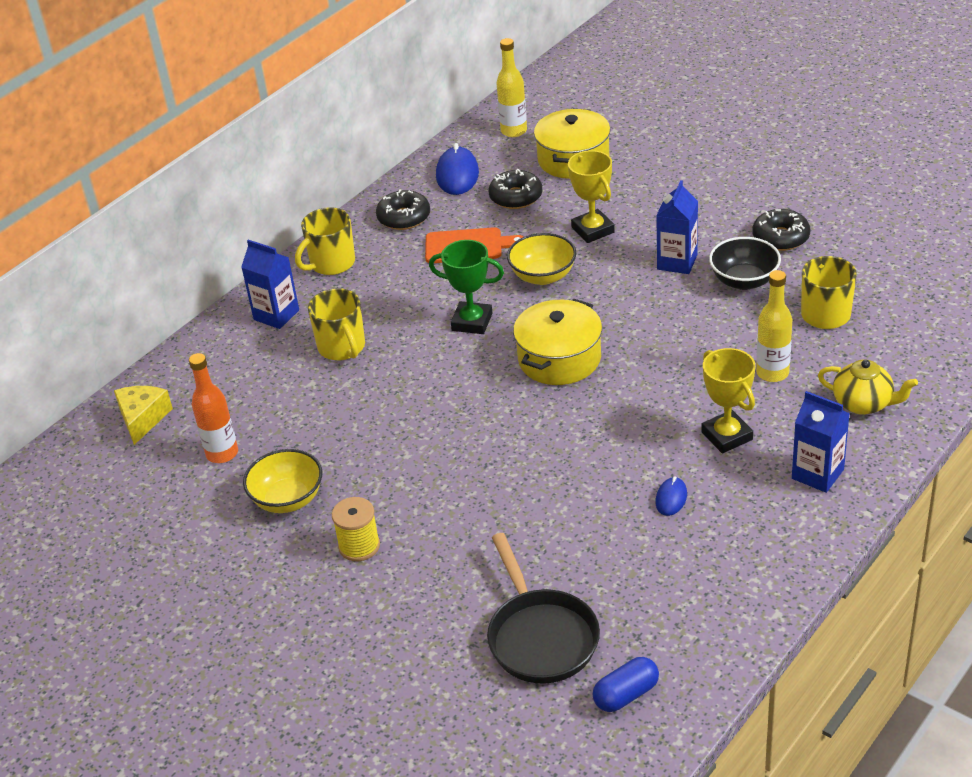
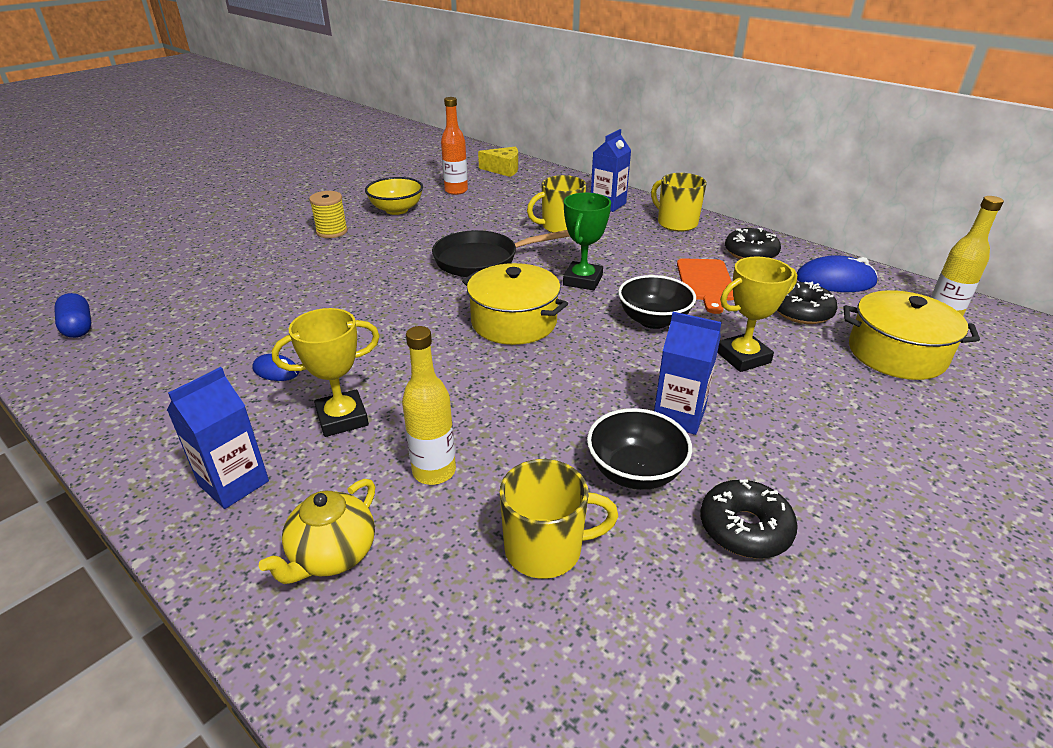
camera: 90 degrees right, 5 degrees down
black pan [487,533,600,684] -> black pan moved to [432,230,570,277]
yellow bowl [507,233,576,285] -> black bowl [618,275,696,329]

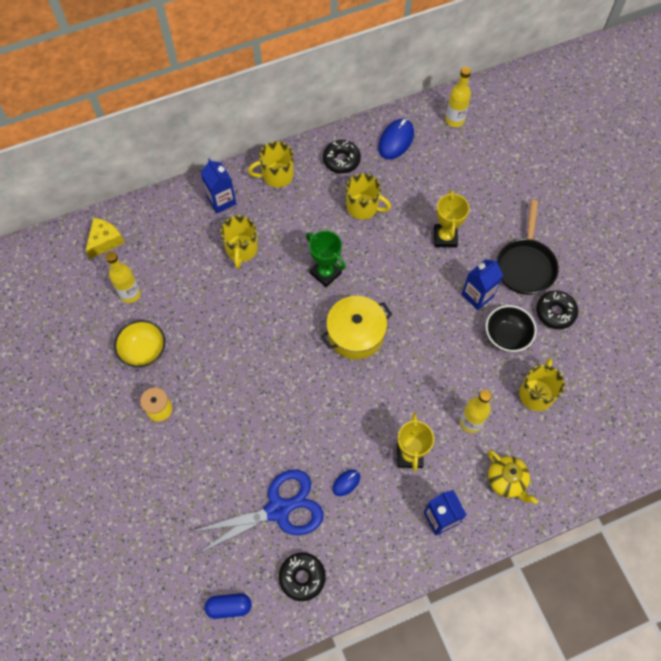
camera: 65 degrees left, 30 degrees up
black pan [432,230,570,277] -> black pan moved to [497,200,559,295]
orange bottle [441,97,468,195] -> yellow bottle [105,251,141,303]
black bowl [618,275,696,329] -> none
orange cutting board [677,258,734,314] -> yellow mug [346,173,391,220]
black donut [777,282,838,324] -> black donut moved to [279,552,326,601]
yellow pot [843,290,980,380] -> none
none -> blue scissors [191,470,324,555]

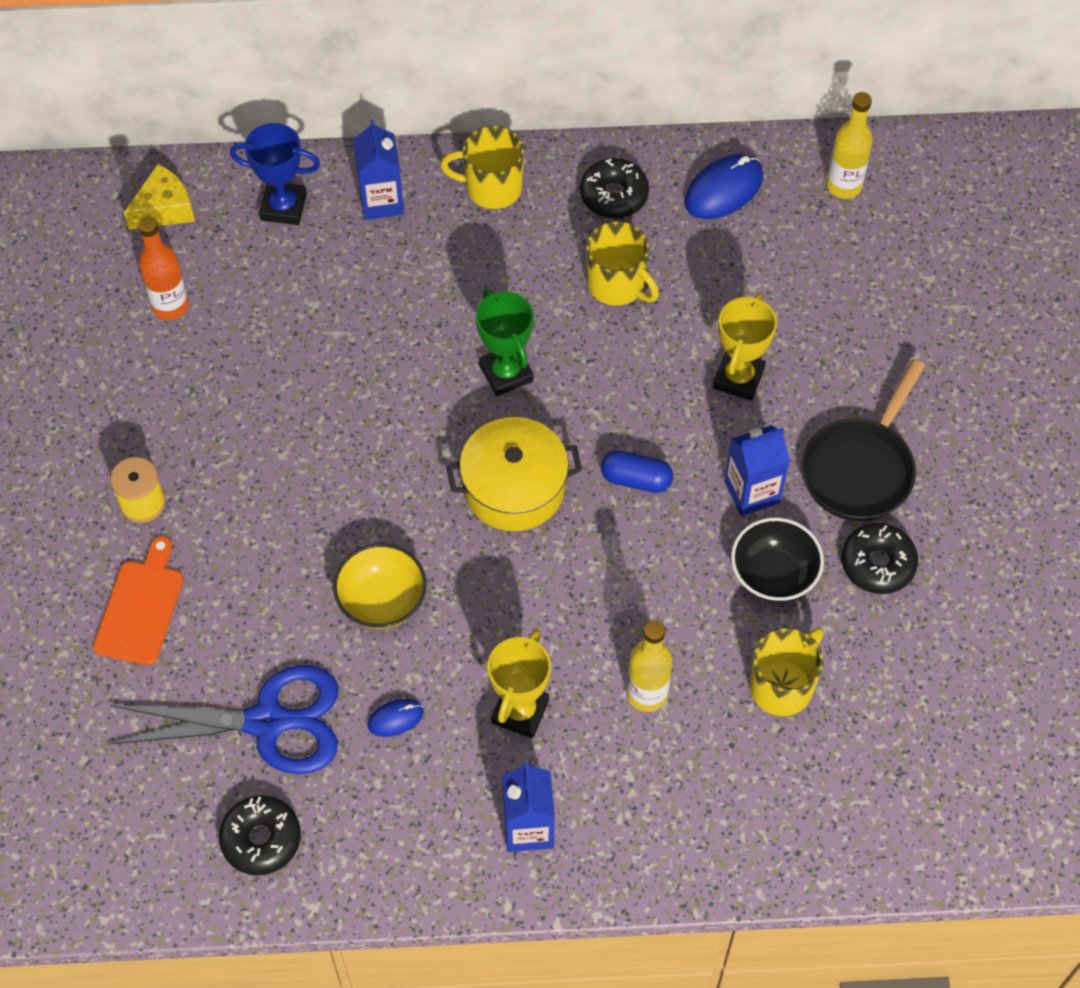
camera: 20 degrees right, 5 degrees down
yellow bottle [105,251,141,303] -> orange bottle [138,216,189,320]
yellow bowl [114,320,165,368] -> yellow bowl moved to [333,543,426,629]
blue capsule [205,593,252,619] -> blue capsule moved to [601,450,673,493]
yellow mug [220,215,258,269] -> none
yellow teapot [488,450,538,504] -> none
none -> orange cutting board [93,536,183,665]
none -> blue trophy [230,123,320,225]

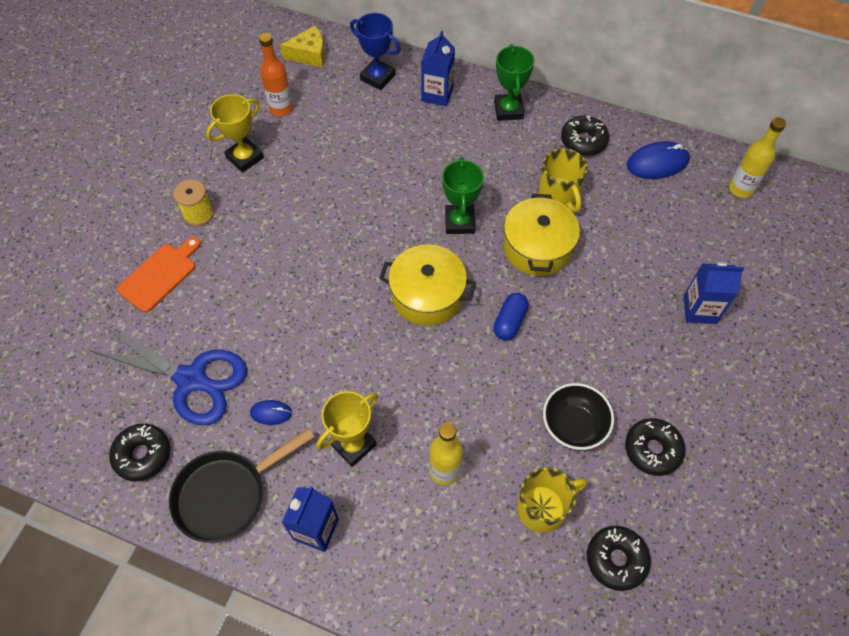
camera: 25 degrees right, 0 degrees up
yellow bowl [333,543,426,629] -> none
yellow mug [440,126,524,209] -> green trophy [494,44,535,121]
blue capsule [601,450,673,493] -> blue capsule turned 75 degrees clockwise [493,293,529,340]
yellow trophy [713,293,777,401] -> yellow trophy moved to [206,94,264,173]
blue carton [724,425,790,516] -> blue carton moved to [683,262,744,324]
black pan [801,359,925,521] -> black pan moved to [169,428,314,543]
none -> yellow pot [503,194,580,276]
none -> black donut [587,526,651,591]

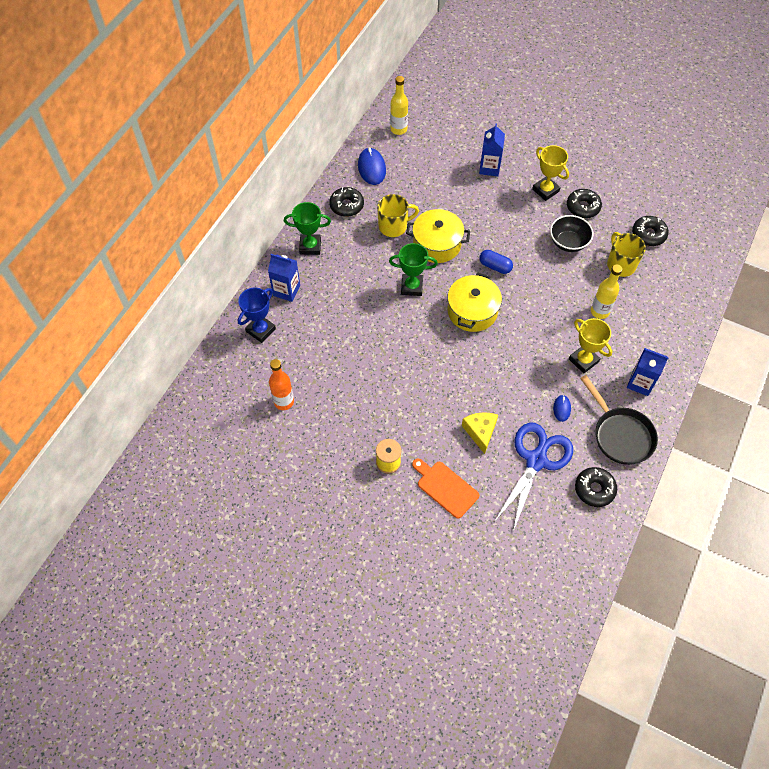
camera: 85 degrees left, 0 degrees up
yellow trophy [206,94,264,173] -> yellow trophy moved to [532,145,569,201]
yellow cheese [280,26,325,68] -> yellow cheese moved to [462,412,498,454]

